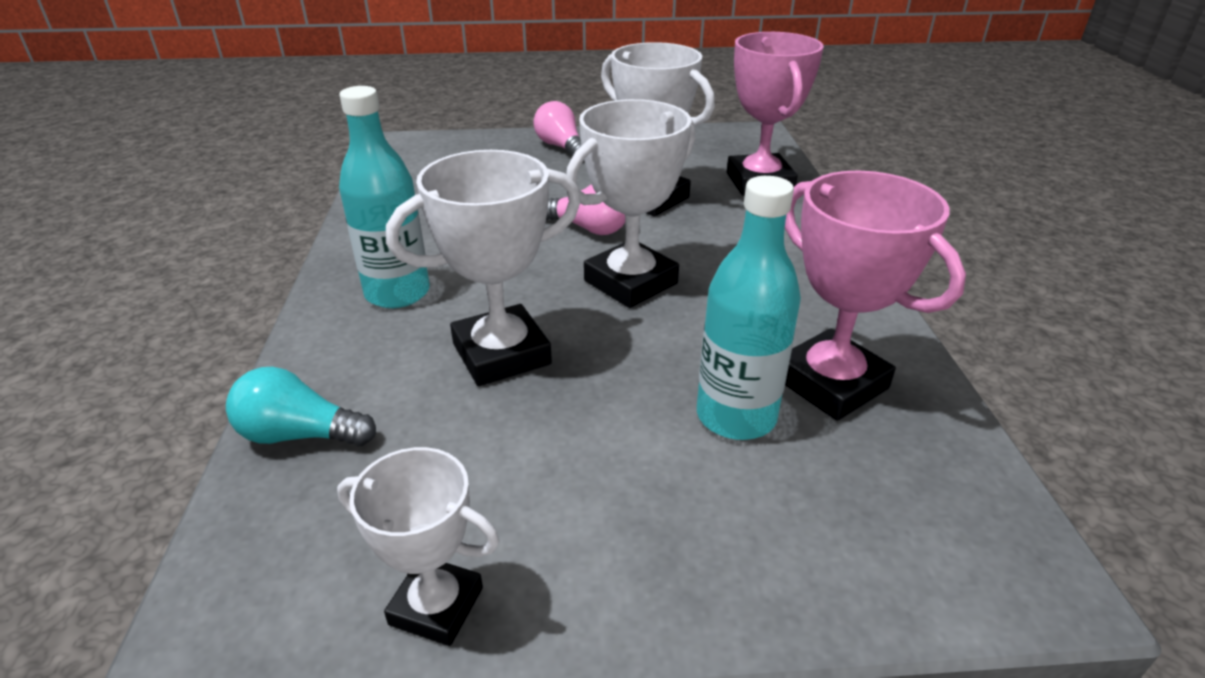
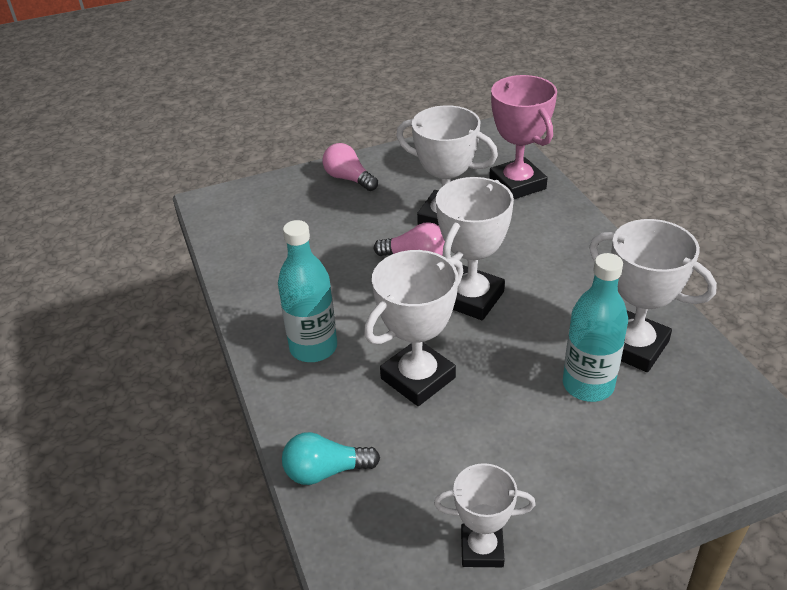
camera: 15 degrees left, 5 degrees up
pink trophy [785,171,966,421] -> white trophy [589,219,717,372]

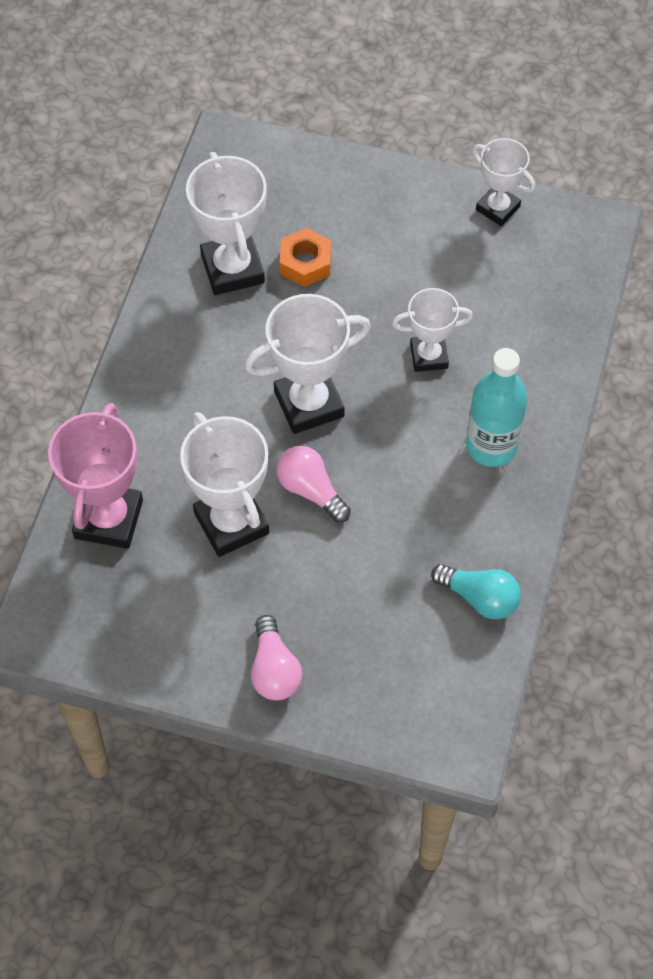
camera: 145 degrees left, 20 degrees up
turquoise light bulb [282,432,380,485] -> turquoise light bulb moved to [431,564,521,619]
white trophy [364,250,463,406] -> white trophy [392,288,473,372], size x0.63
turquoise bottle [563,253,628,402] -> orange nut [280,228,331,287]

